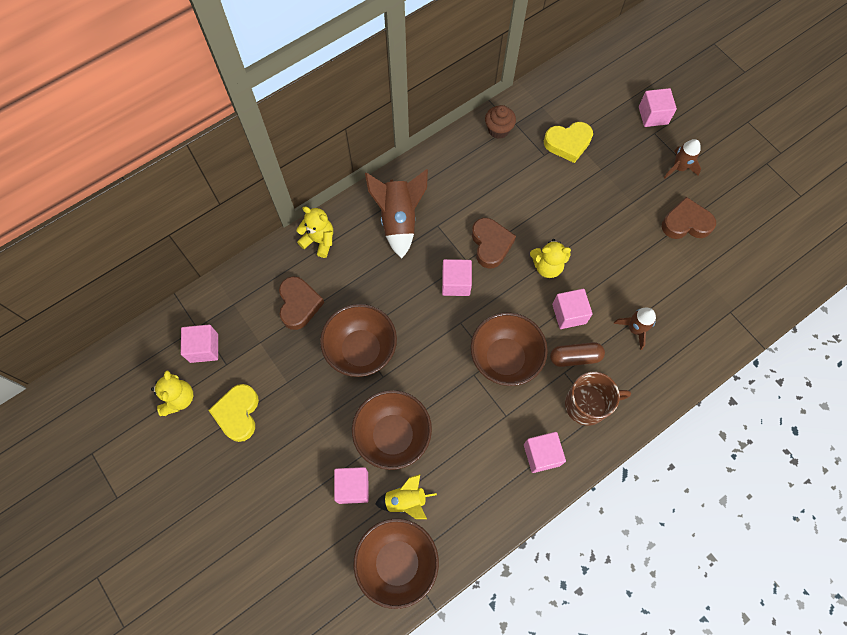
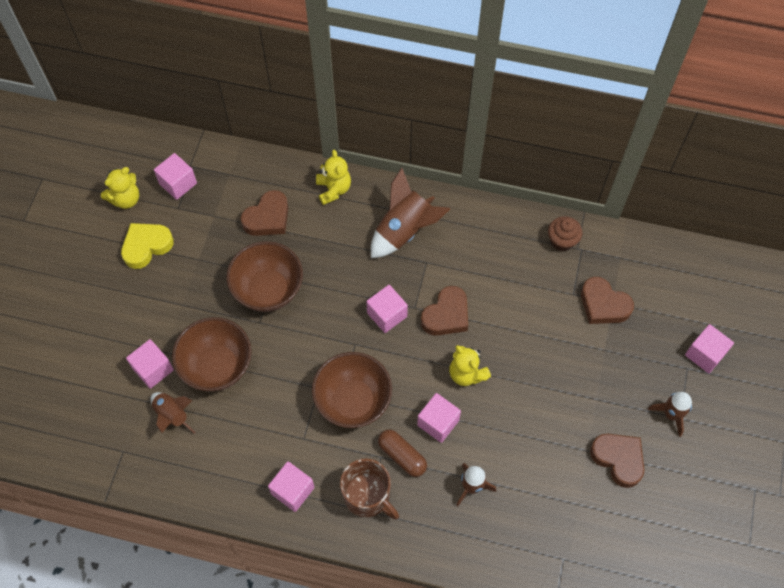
camera: 50 degrees right, 5 degrees down
brown bowl [353,519,439,609] -> none
yellow rocket [375,474,437,519] -> brown rocket [150,392,196,434]
yellow heart [544,122,593,163] -> brown heart [581,277,634,324]

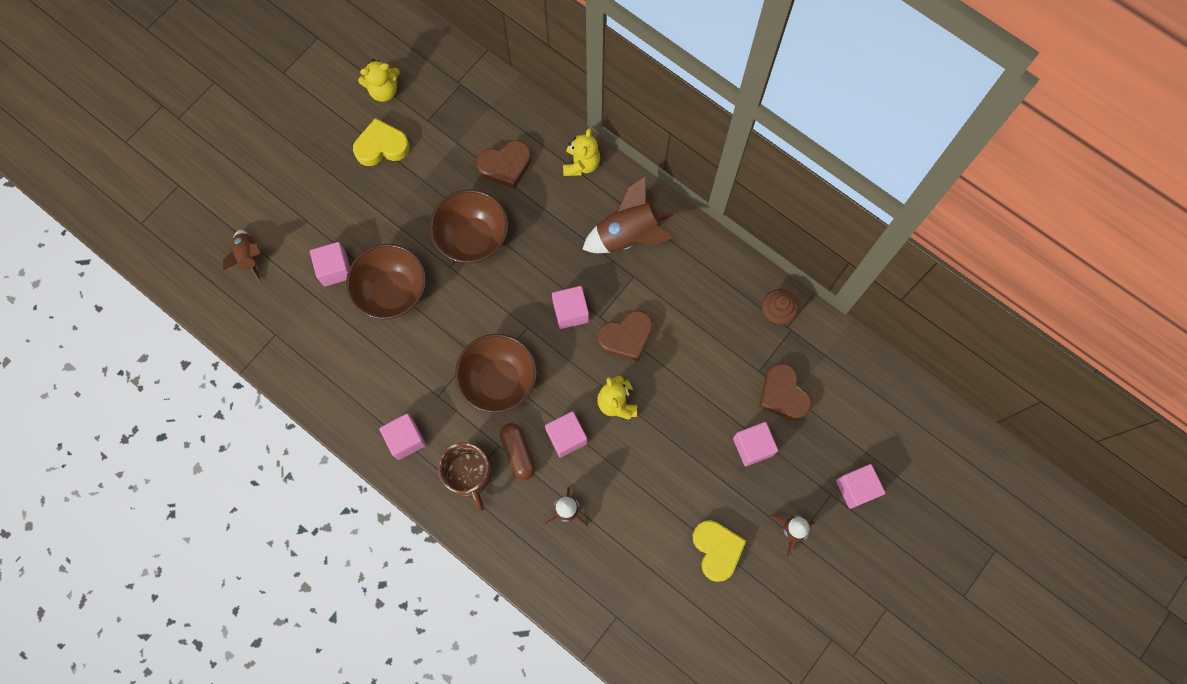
camera: 25 degrees right, 10 degrees up
brown rocket [150,392,196,434] -> brown rocket moved to [223,230,261,282]
pink cube [154,153,197,200] -> pink cube moved to [733,422,778,466]
brown heart [590,434,644,488] -> yellow heart [692,520,746,582]

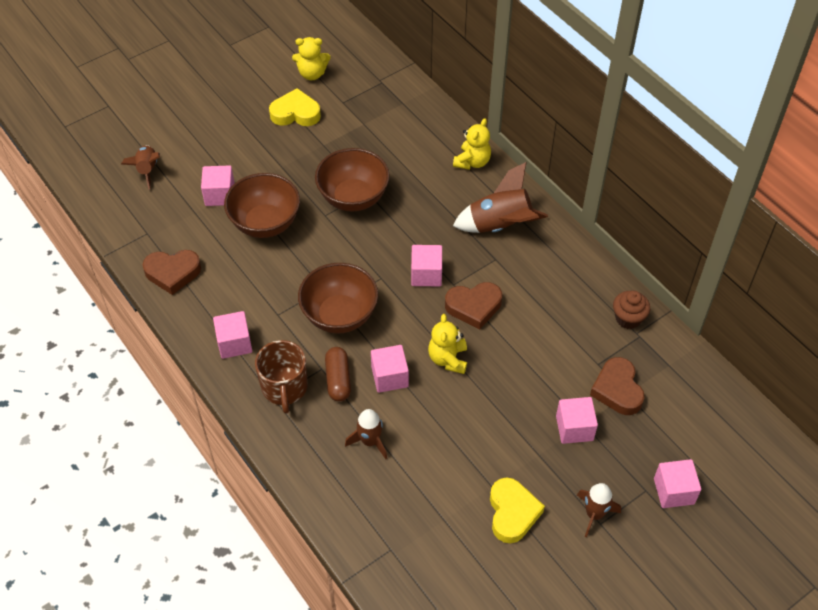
camera: 15 degrees right, 20 degrees down
brown heart [477,140,531,189] -> brown heart moved to [142,250,201,295]

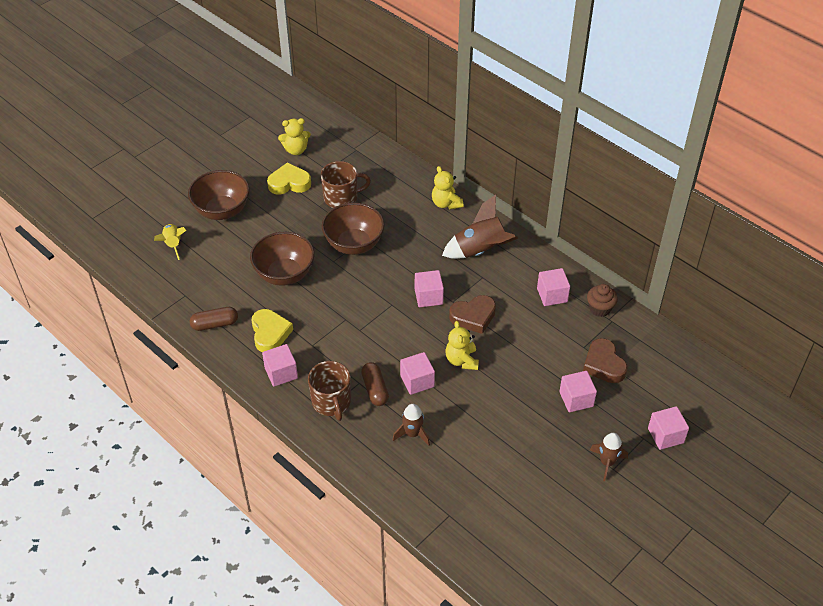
camera: 10 degrees left, 5 degrees down
brown rocket [121,145,160,190] -> yellow rocket [154,224,187,260]
brown heart [142,250,201,295] -> brown capsule [190,307,238,331]
pink cube [201,165,235,206] -> pink cube moved to [537,268,570,306]
brown bowl [298,263,378,334] -> brown bowl moved to [188,170,249,220]
yellow teddy bear [453,118,491,170] -> yellow teddy bear turned 135 degrees clockwise [432,166,463,210]
yellow heart [490,477,545,543] -> yellow heart moved to [251,309,293,352]
none -> brown mug [321,161,371,208]

